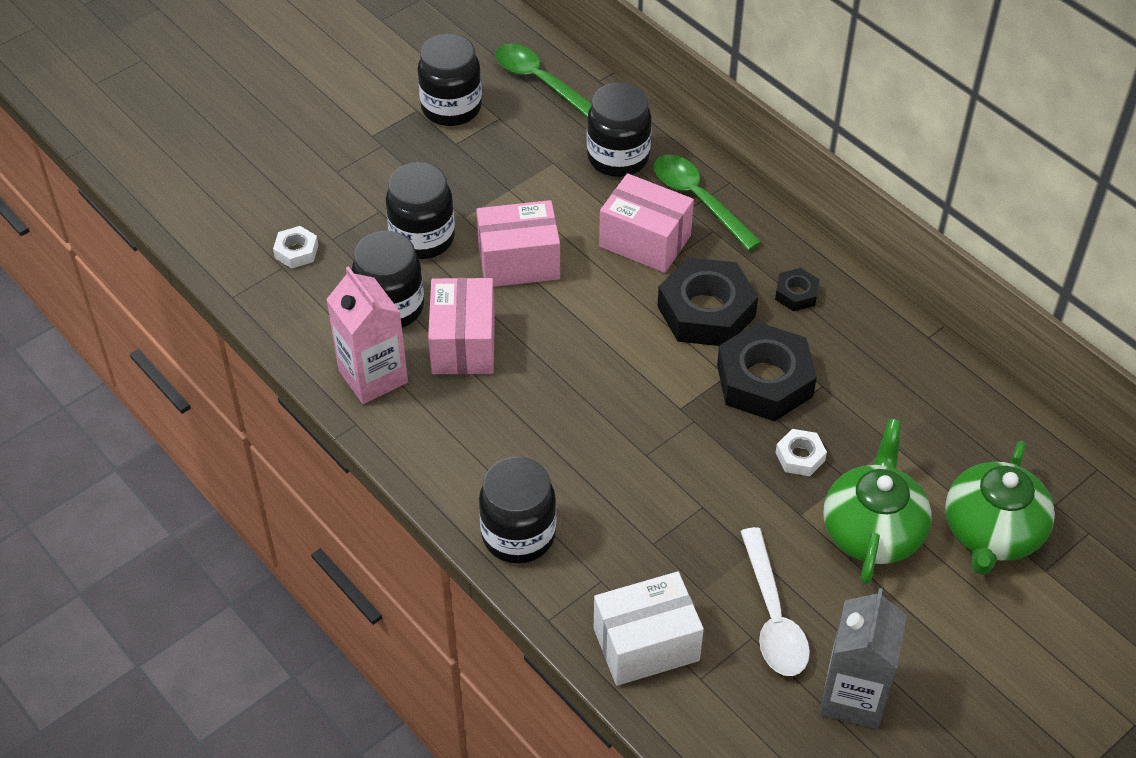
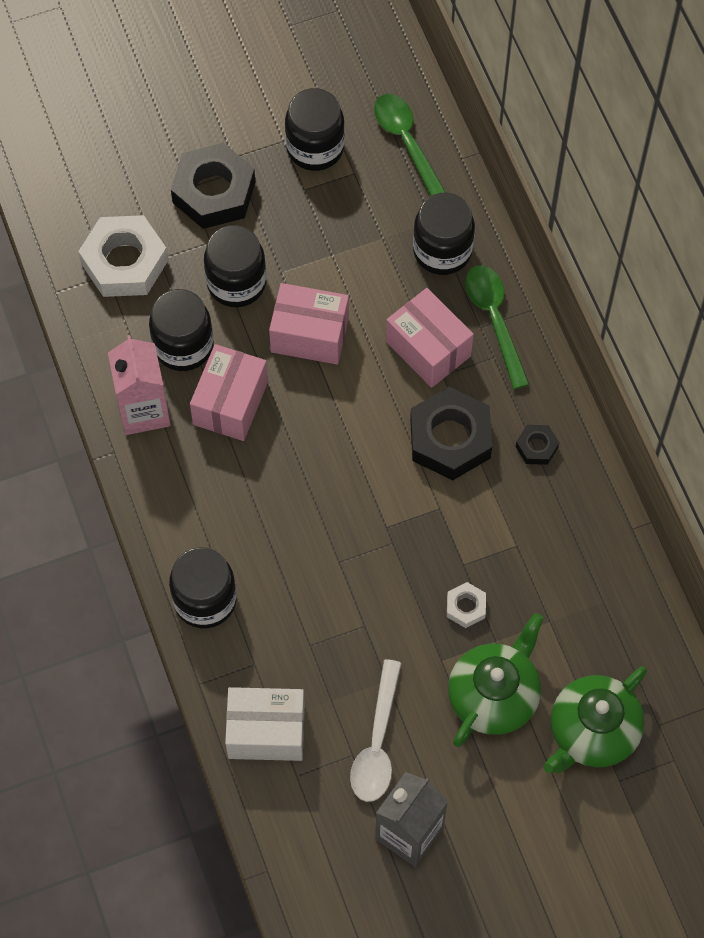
camera: 20 degrees right, 15 degrees up
white nut [273,226,318,269] -> white nut [78,215,168,297], size x2.11
black nut [717,322,817,421] -> black nut moved to [171,143,255,229]

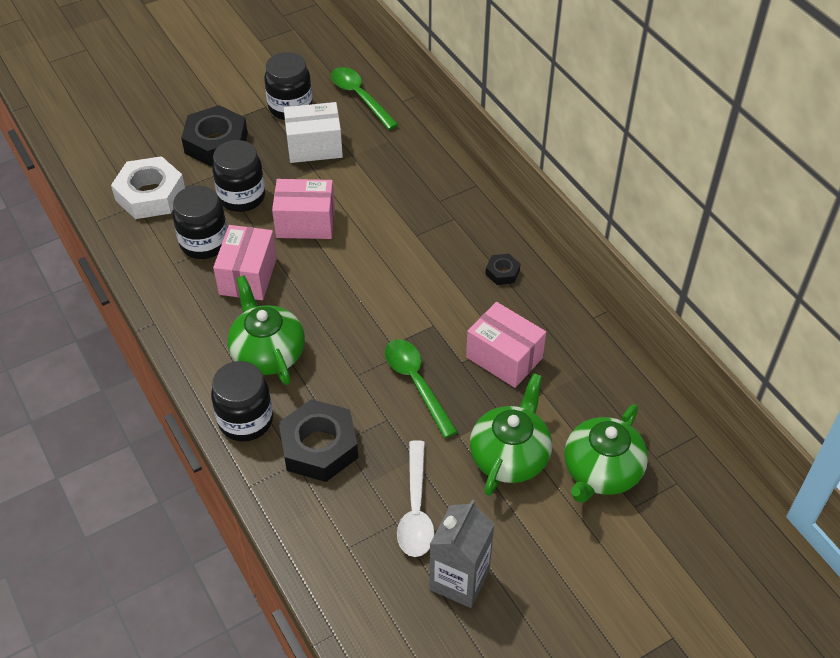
camera: 10 degrees left, 15 degrees down
pink carton [108,335,171,435] -> none
white box [225,687,305,761] -> white box moved to [284,102,343,163]
pink box [386,288,474,388] -> pink box moved to [466,302,546,388]
black nut [410,387,492,480] -> black nut moved to [279,399,358,482]
black jar [413,192,475,275] -> none
white nut [447,582,486,628] -> none
green spoon [465,265,530,389] -> green spoon moved to [385,339,458,438]
none -> green teapot [228,275,305,385]

